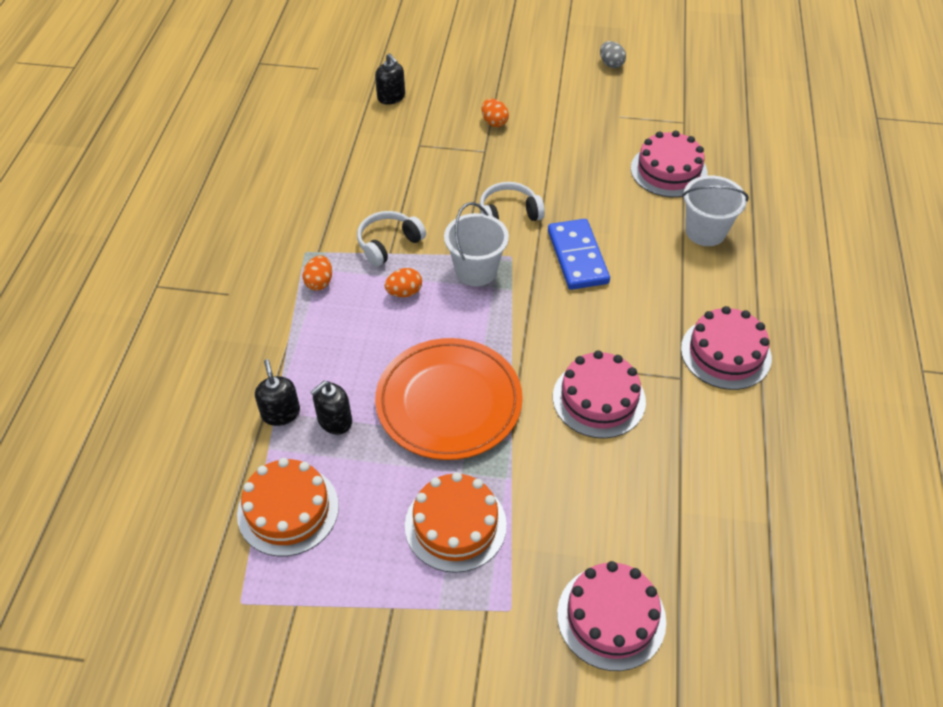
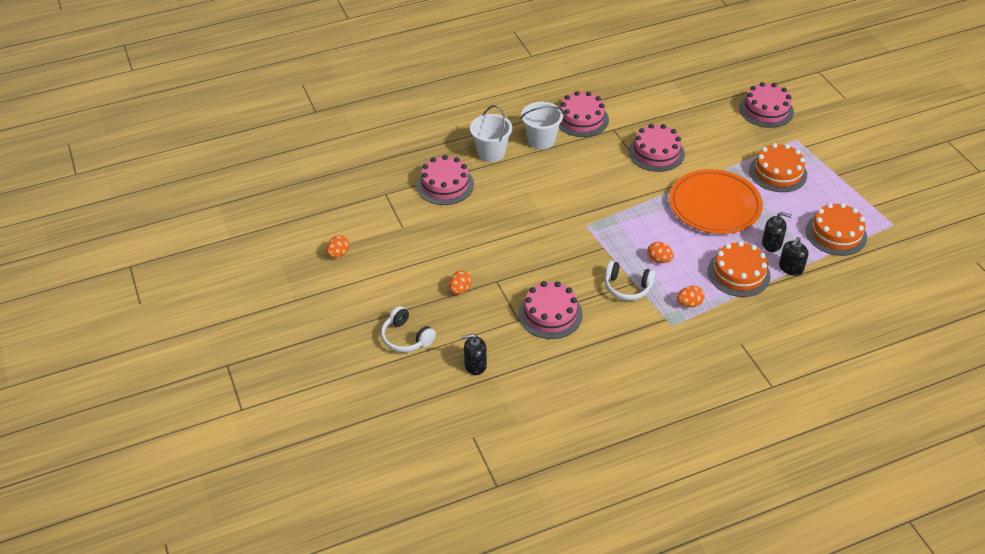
camera: 120 degrees left, 5 degrees down
black soap dispenser [375,53,405,104] -> black soap dispenser turned 120 degrees counterclockwise [461,334,487,375]
white bucket [444,202,509,286] -> white bucket moved to [521,102,564,150]
white headphones [480,182,545,221] -> white headphones moved to [381,306,436,352]
blue domino [548,219,610,290] -> none
grey egg [600,41,626,68] -> orange egg [326,235,350,258]
none -> pink cake [519,281,583,339]
none -> orange cake [708,241,771,297]

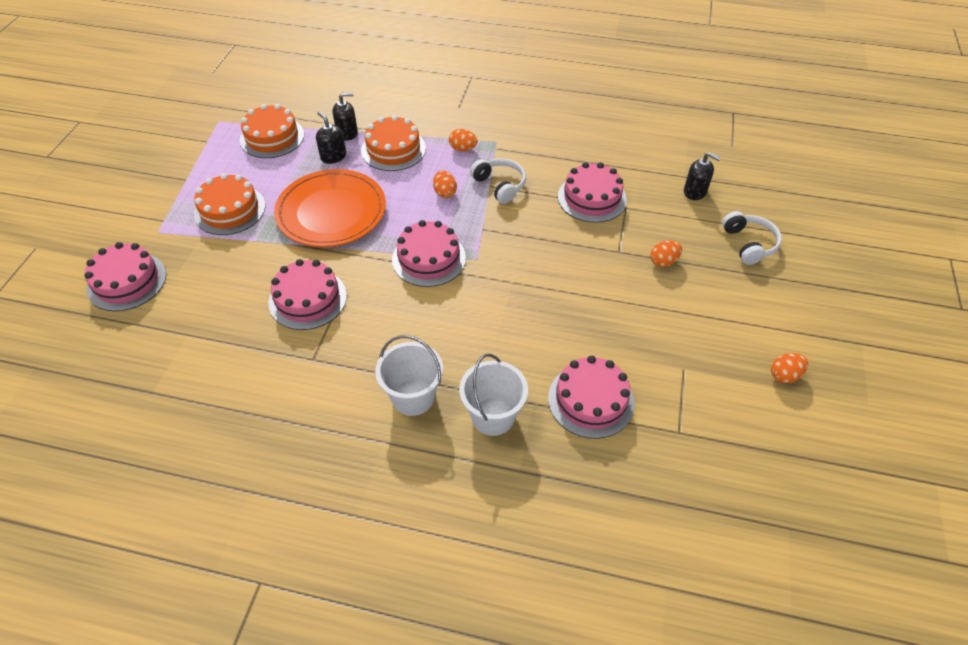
camera: 145 degrees left, 5 degrees up
pink cake [559,91,609,137] -> pink cake moved to [392,220,466,287]

